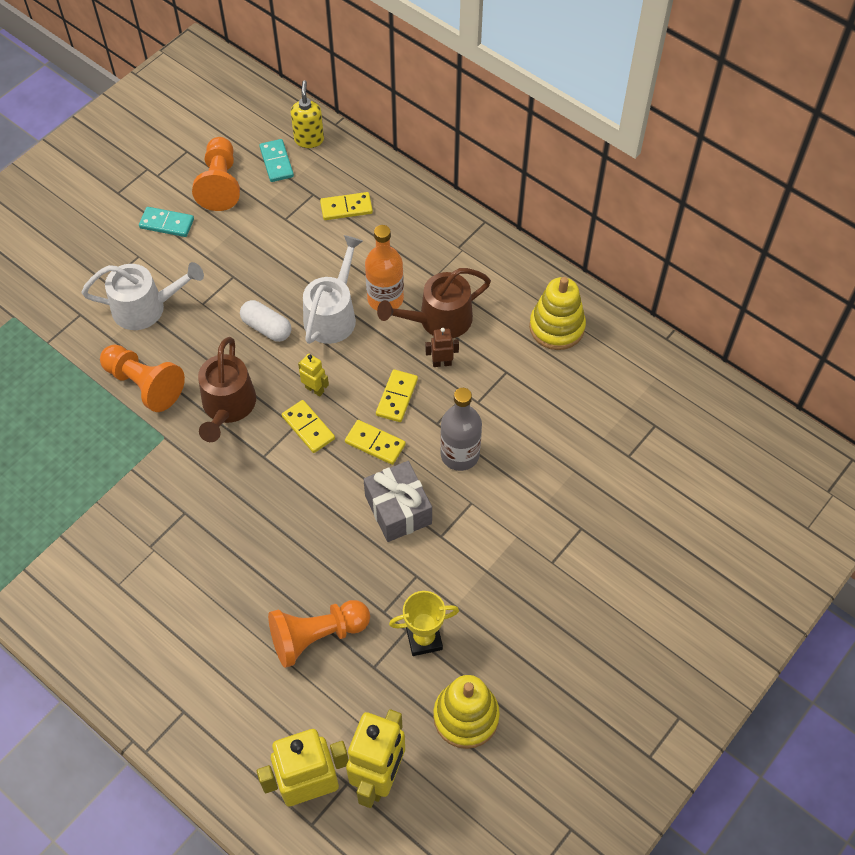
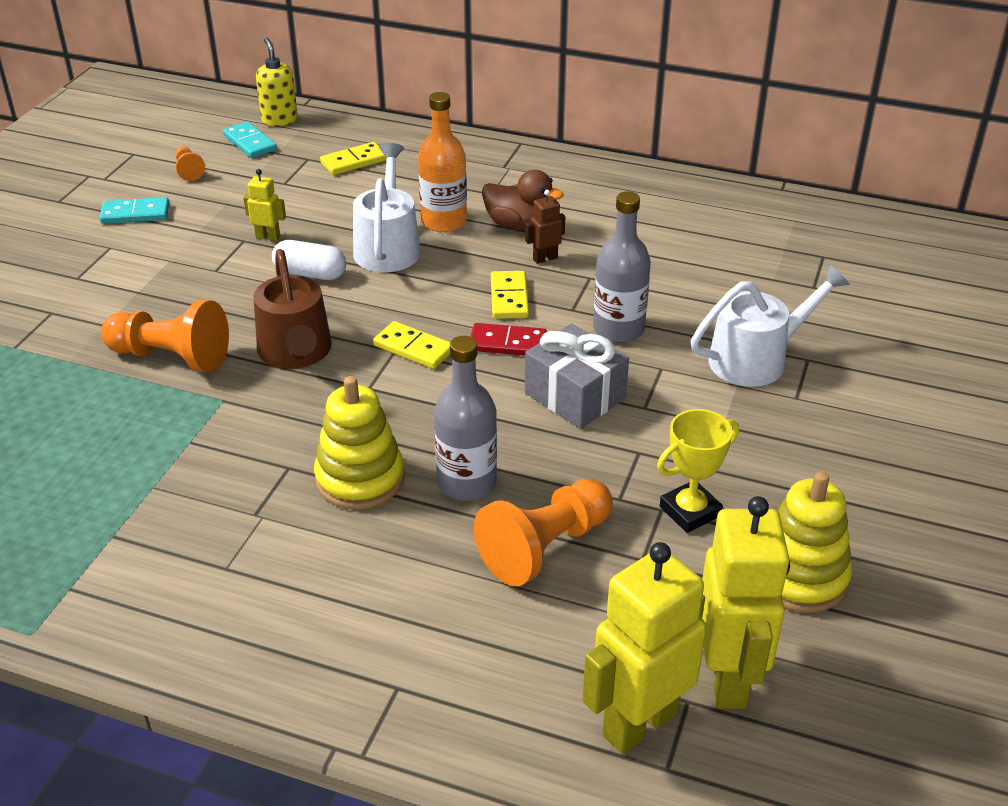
camera: 20 degrees left, 20 degrees down
white watering can [81,262,204,330] -> white watering can moved to [691,264,850,387]
orange pawn [192,137,240,211] -> orange pawn [175,147,205,181], size x0.48
yellow robot [298,354,329,397] -> yellow robot moved to [243,169,286,241]
yellow domino [345,420,406,465] -> red domino [470,323,547,355]
brown watering can [377,268,491,338] -> brown duck [482,170,563,231]
yellow stacking toy [529,277,586,350] -> yellow stacking toy moved to [314,376,405,510]
none -> grey bottle [434,336,497,501]

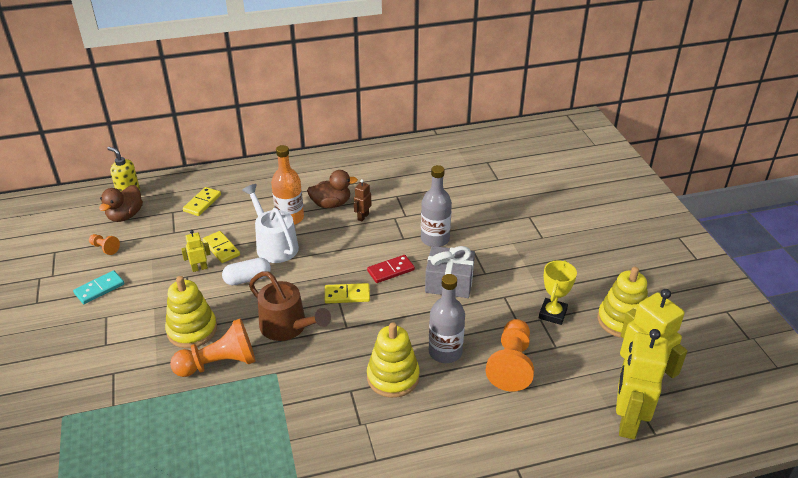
camera: 35 degrees left, 0 degrees up
turquoise domino [223,121,277,158] -> brown duck [99,185,143,222]
yellow domino [491,271,529,319] -> yellow domino moved to [202,231,240,263]
white watering can [691,264,850,387] -> none
none -> yellow stacking toy [165,276,217,348]

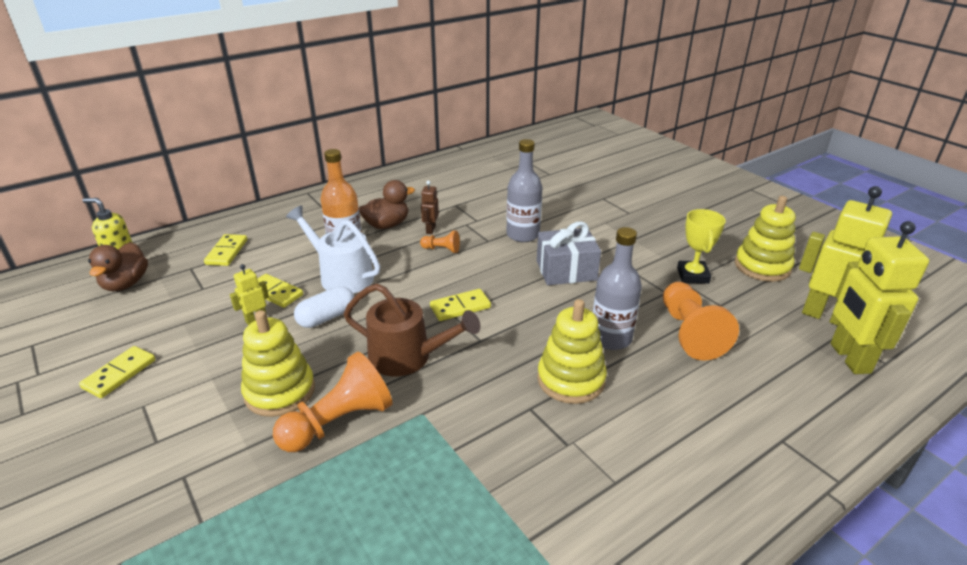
camera: 20 degrees left, 5 degrees down
turquoise domino [73,270,124,304] -> yellow domino [79,346,156,398]
orange pawn [89,234,120,255] -> orange pawn moved to [420,231,460,253]
red domino [367,255,415,283] -> none

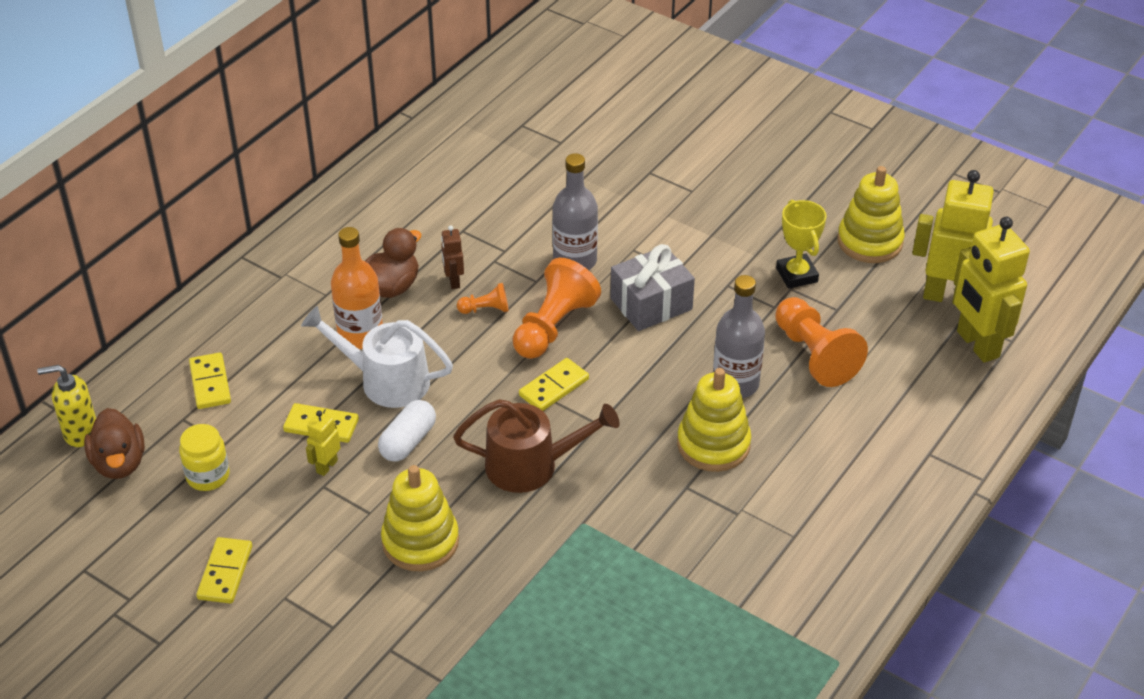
camera: 20 degrees left, 10 degrees up
orange pawn [273,352,393,452] -> orange pawn moved to [513,258,601,359]
none -> yellow jar [179,424,230,491]

